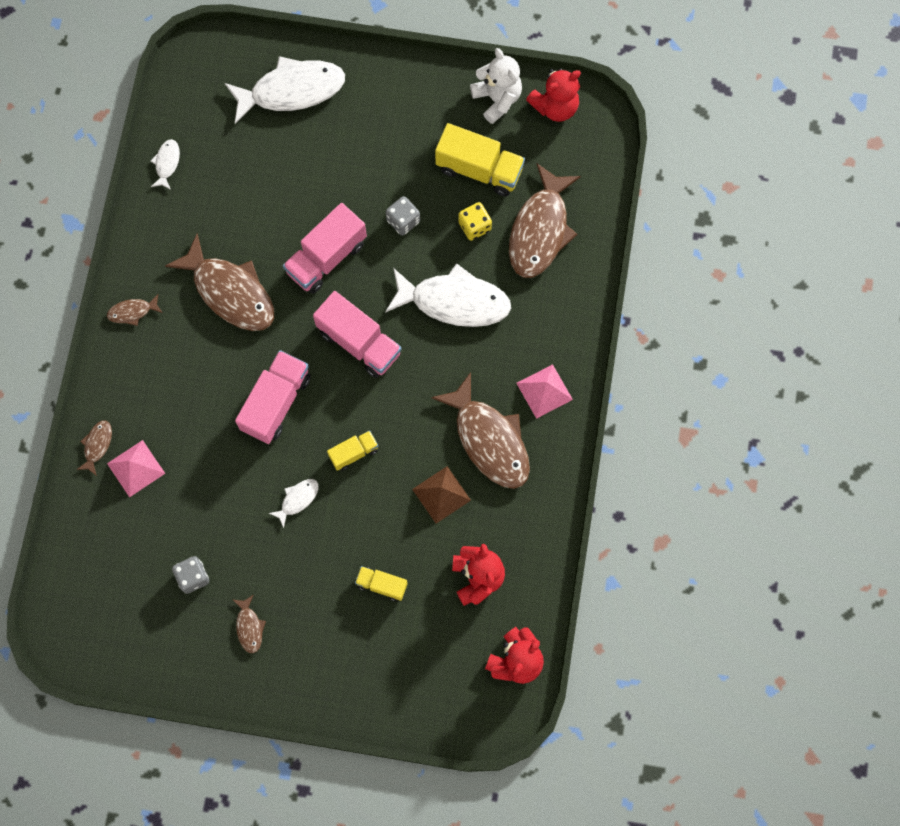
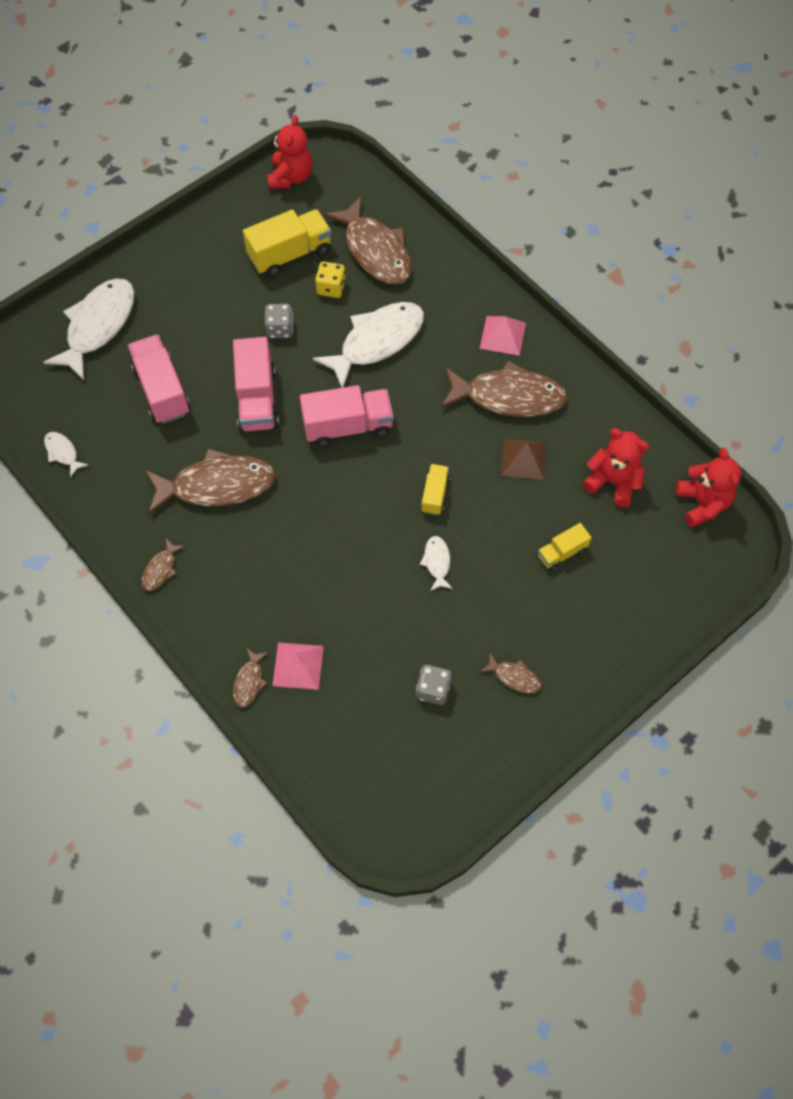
camera: 50 degrees left, 10 degrees down
brown fish [76,421,112,476] -> brown fish turned 135 degrees counterclockwise [233,648,269,707]
pink truck [235,350,311,444] -> pink truck moved to [128,334,190,424]
white teddy bear [470,48,522,124] -> none

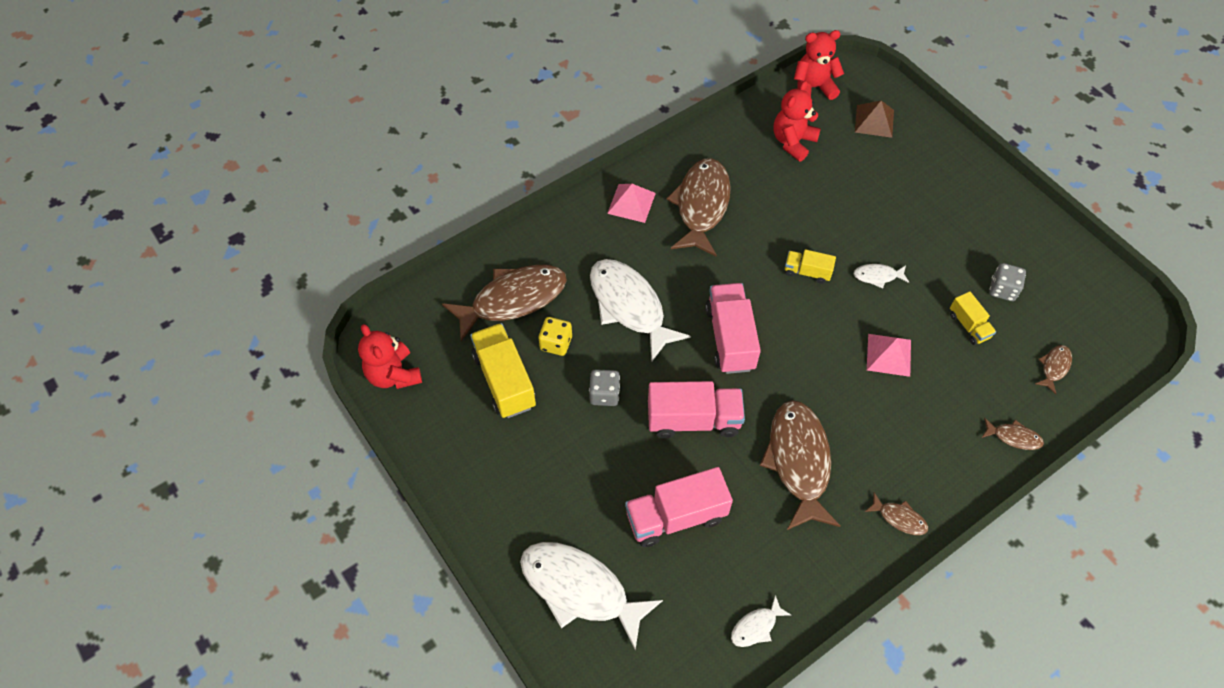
camera: 85 degrees left, 5 degrees down
red teddy bear [268,115,313,189] -> red teddy bear turned 135 degrees counterclockwise [358,324,422,389]
pink pyramid [272,643,324,690] -> pink pyramid moved to [867,334,911,377]
brown fish [480,653,542,693] -> brown fish moved to [1035,345,1072,394]
brown pyramid [501,439,546,480] -> brown pyramid moved to [855,101,894,138]
yellow truck [538,523,592,571] -> yellow truck moved to [950,291,996,345]

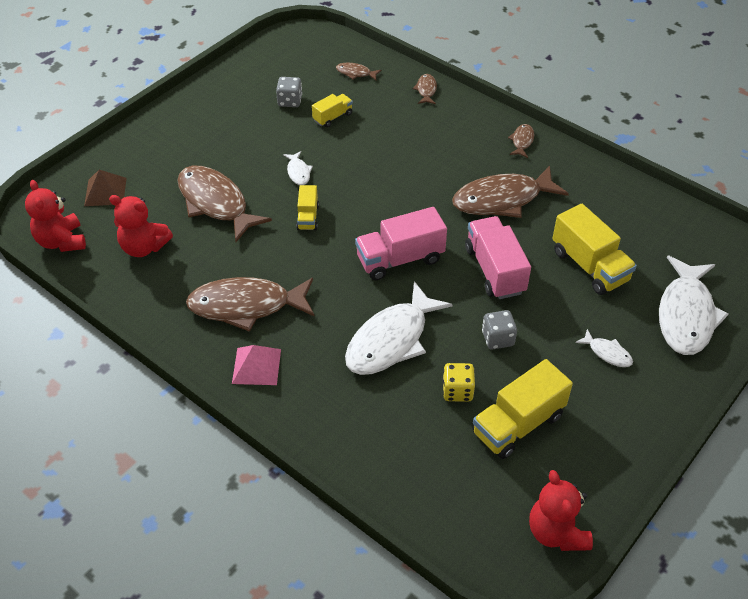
camera: 105 degrees left, 10 degrees down
red teddy bear [358,324,422,389] -> red teddy bear turned 120 degrees clockwise [529,470,593,551]
brown fish [442,265,567,341] -> brown fish moved to [177,166,272,242]
pink truck [625,467,733,547] -> yellow truck [552,204,637,295]
white fish [731,595,791,647] -> white fish moved to [575,329,633,367]
pink pyramid [867,334,911,377] -> none

